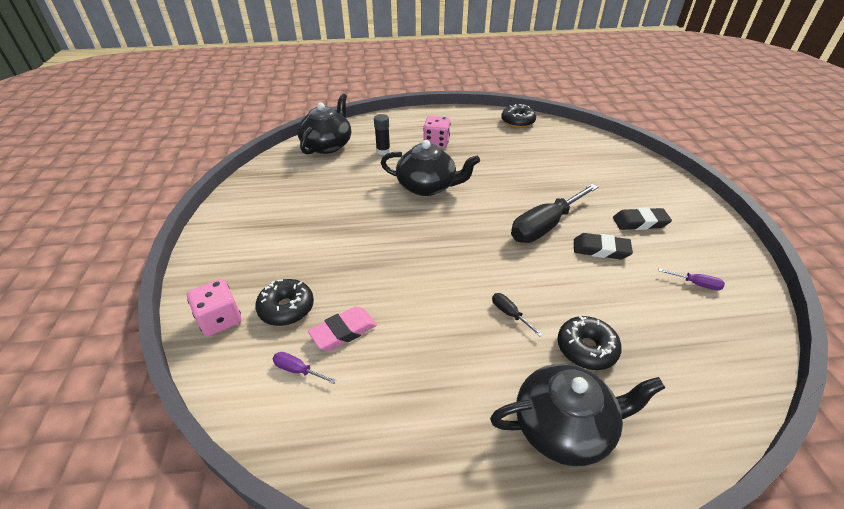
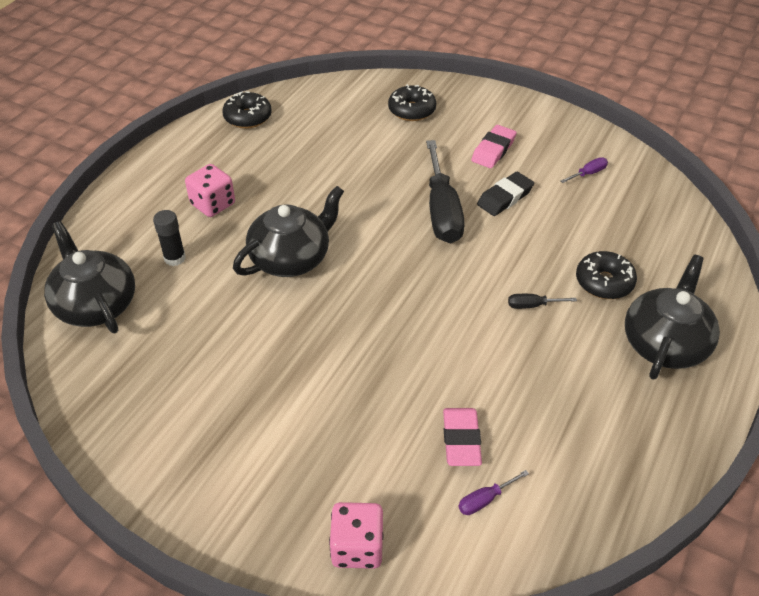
camera: 55 degrees left, 5 degrees up
black donut [255,279,314,326] -> black donut moved to [388,84,436,121]
black eraser [613,207,672,230] -> pink eraser [471,125,517,168]

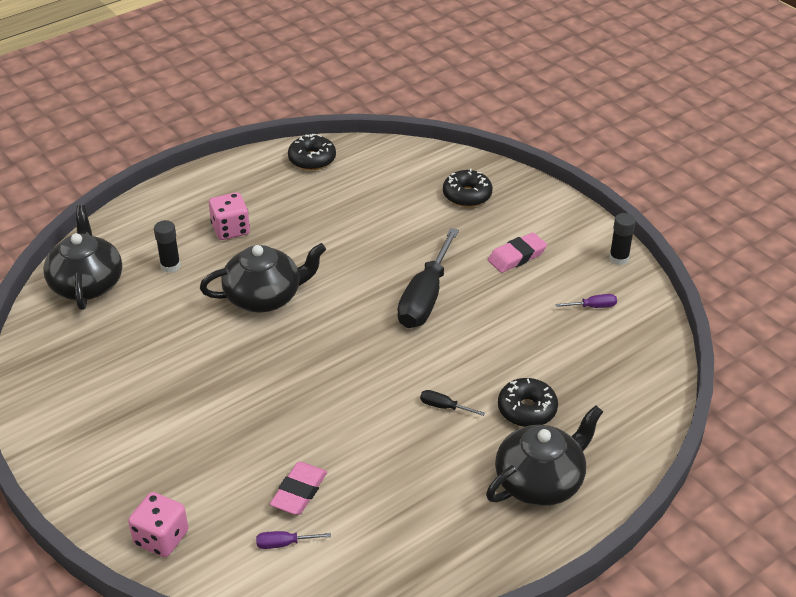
camera: 25 degrees right, 5 degrees down
black eraser [477,172,534,216] -> none
none -> black glue stick [609,213,636,265]

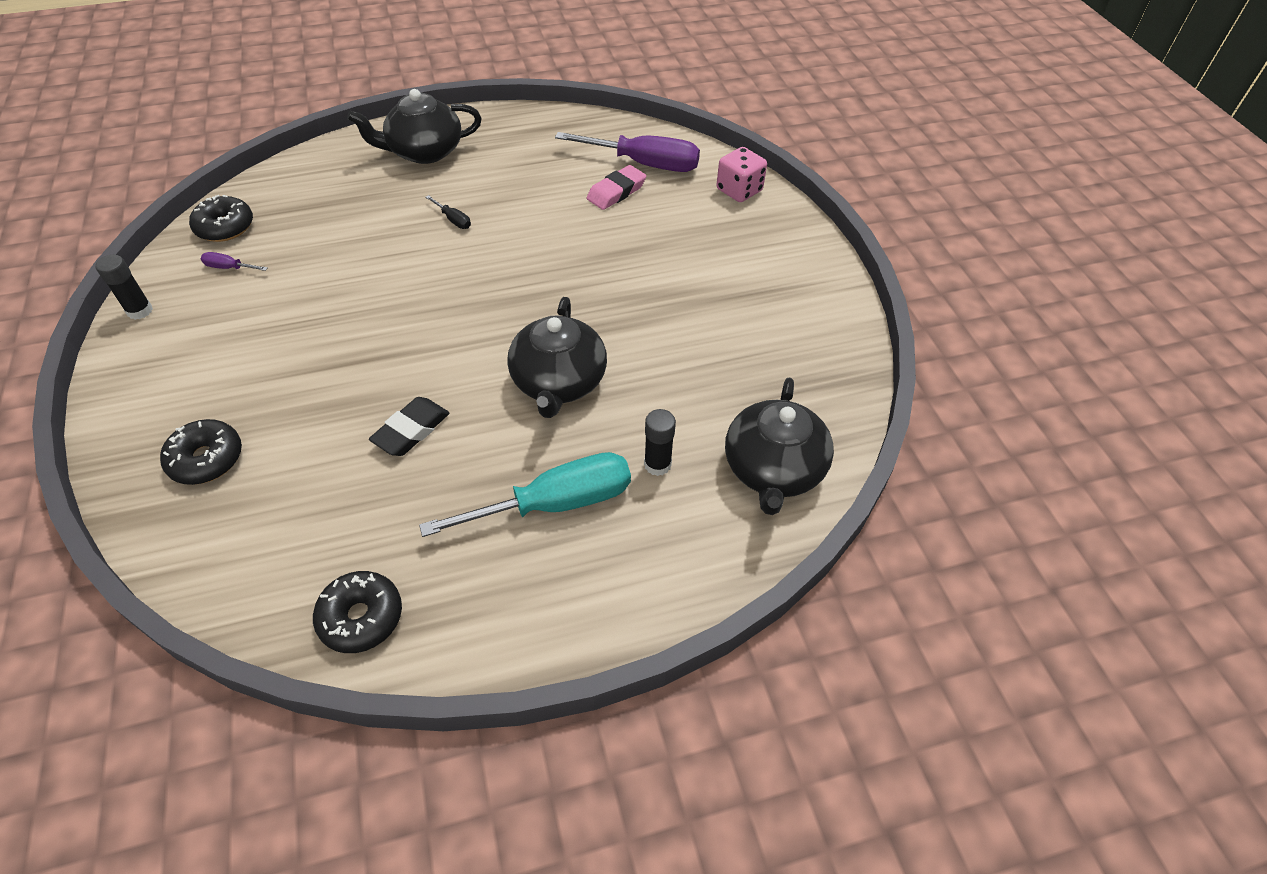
camera: 160 degrees left, 10 degrees up
black teapot [200,243,326,313] -> black teapot turned 90 degrees counterclockwise [507,297,607,418]
pink dice [209,192,250,240] -> turquoise screwdriver [419,452,631,537]
purple screwdriver [256,531,331,549] -> purple screwdriver [555,132,700,172], size x2.41
black screwdriver [397,228,459,328] -> none
pink eraser [488,232,547,273] -> none
black donut [498,378,558,427] -> black donut moved to [189,195,253,242]
none -> black eraser [369,397,450,456]

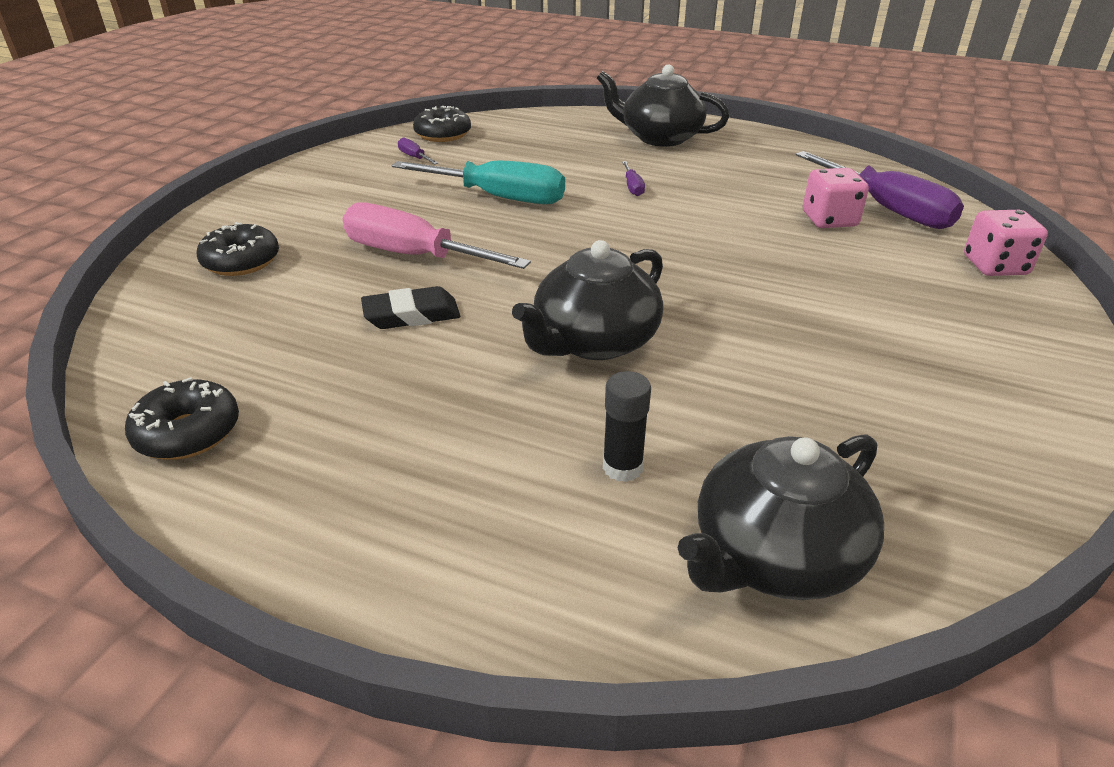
camera: 40 degrees right, 15 degrees down
black glue stick [95,255,153,320] -> none
turquoise screwdriver [419,452,631,537] -> turquoise screwdriver moved to [392,160,565,204]
black screwdriver [425,195,471,229] -> purple screwdriver [622,161,645,196]
pink eraser [587,165,646,210] -> pink dice [803,168,869,228]
none -> pink screwdriver [343,203,531,269]

